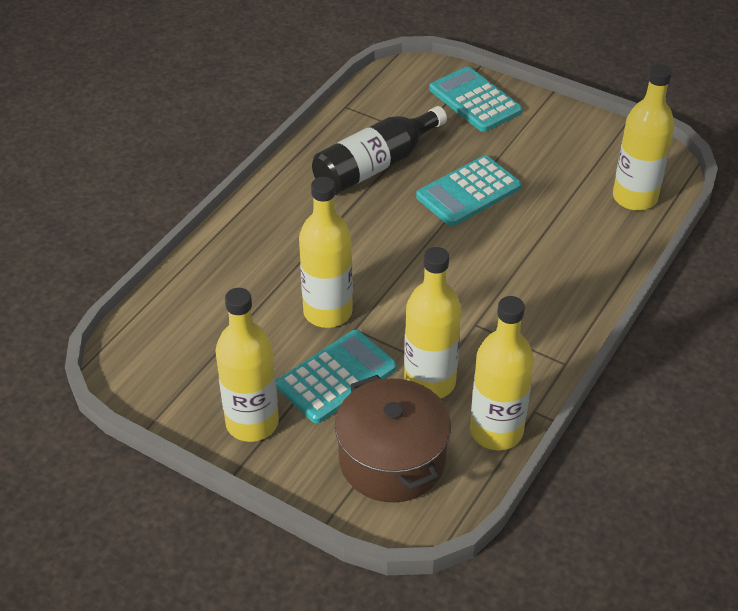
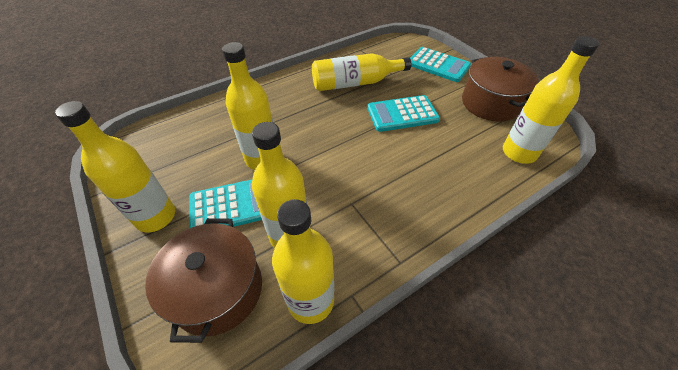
camera: 25 degrees right, 5 degrees up
black bottle [312,106,447,195] -> yellow bottle [312,53,411,91]
turquoise calculator [429,66,522,132] -> turquoise calculator turned 135 degrees clockwise [410,47,471,82]
none -> brown pot [462,57,538,121]

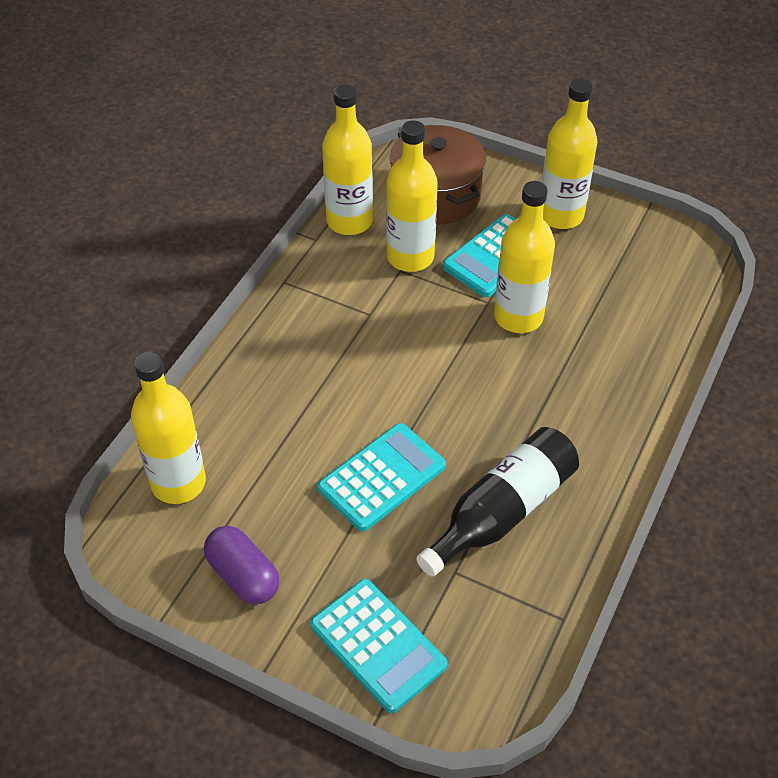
camera: 150 degrees right, 0 degrees up
yellow bottle [312,53,411,91] -> black bottle [416,427,579,577]
turquoise calculator [410,47,471,82] -> turquoise calculator turned 135 degrees counterclockwise [310,579,448,713]
brown pot [462,57,538,121] -> purple capsule [204,526,279,604]

